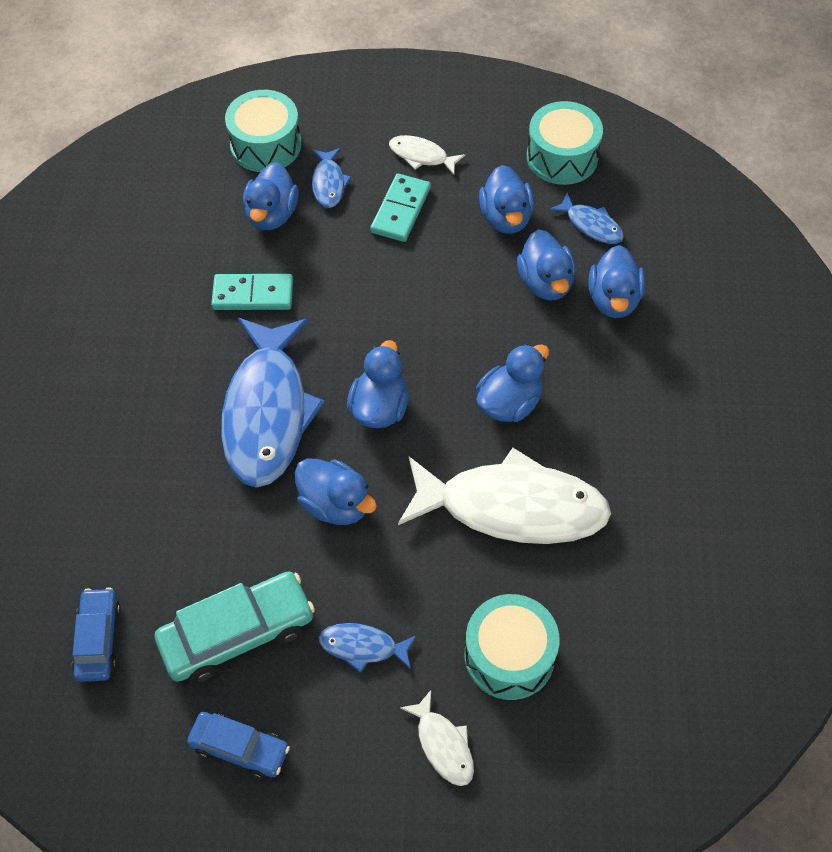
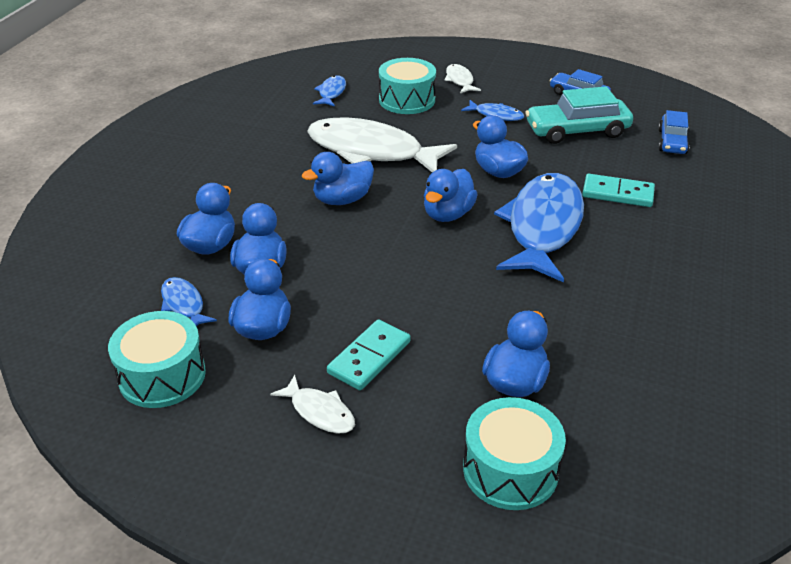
camera: 165 degrees left, 20 degrees down
turquoise domino [211,274,293,310] -> turquoise domino moved to [582,174,655,207]
blue fish [312,148,351,208] -> blue fish moved to [313,75,346,107]

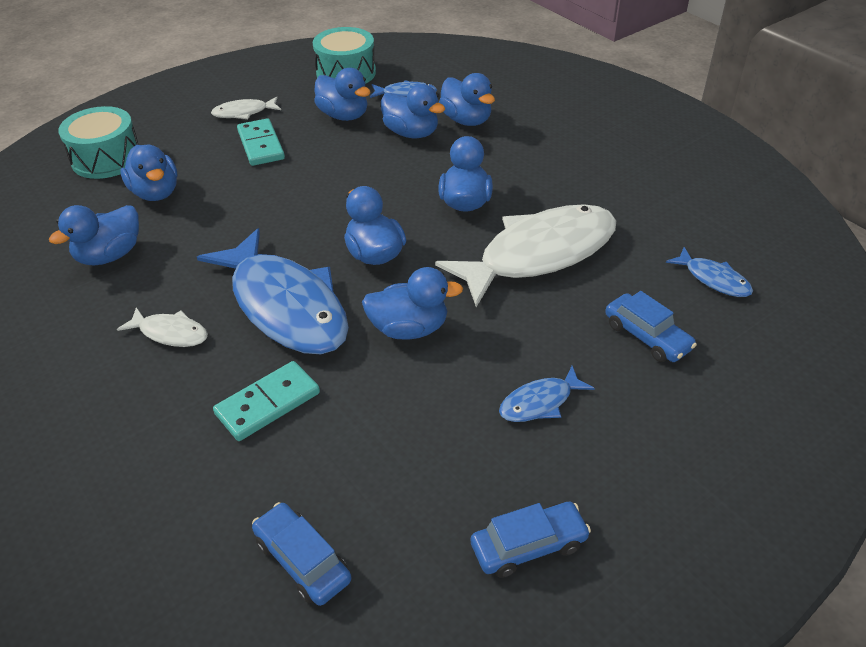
camera: 125 degrees right, 5 degrees up
turquoise drum [379,58,436,114] -> blue car [605,291,697,362]
white fish [444,64,481,93] -> white fish moved to [117,307,208,347]
turquoise car [525,86,633,144] -> none
none -> blue duck [49,205,139,266]

